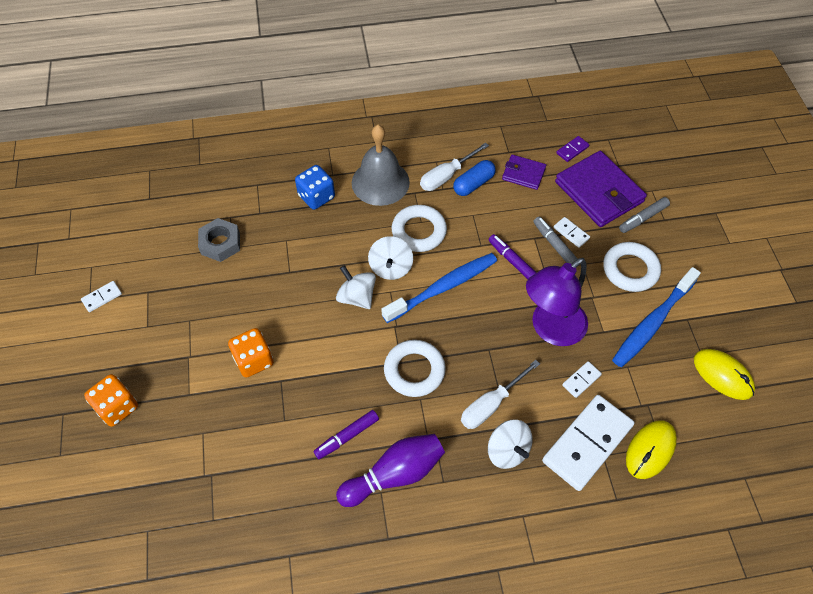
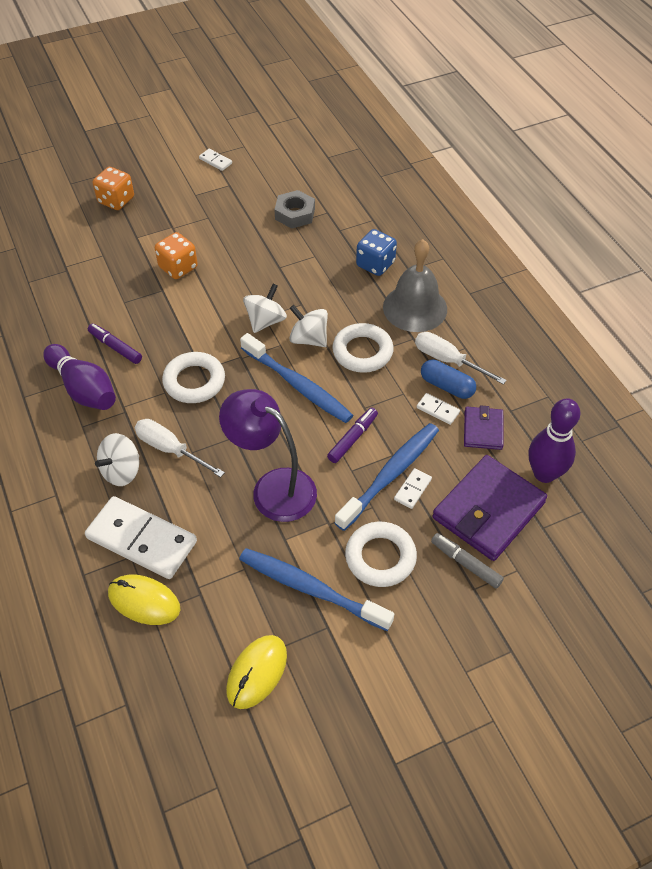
camera: 75 degrees right, 5 degrees down
white spinning top [368,236,413,280] -> white spinning top turned 45 degrees clockwise [289,305,328,347]
grey marker [533,217,577,264] -> blue toothbrush [335,423,439,531]
purple domino [556,136,589,162] -> purple bowling pin [529,398,581,483]
white domino [562,361,602,398] -> white domino moved to [417,393,460,425]

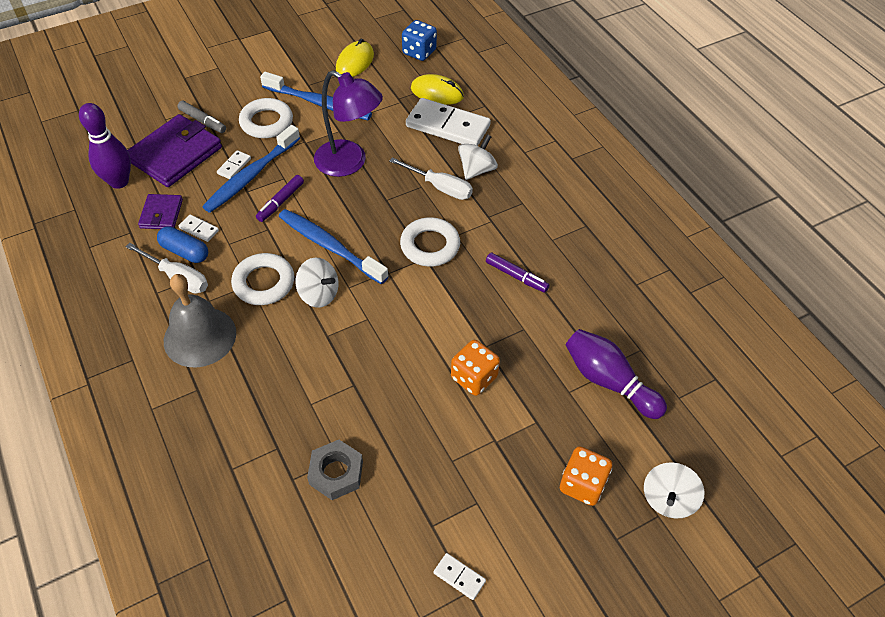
camera: 175 degrees right, 0 degrees up
purple bowling pin [43,344,116,410] -> purple bowling pin moved to [566,329,667,419]
white spinning top [243,284,287,333] -> white spinning top moved to [644,462,705,519]
blue dice [356,229,397,276] -> blue dice moved to [402,20,437,61]

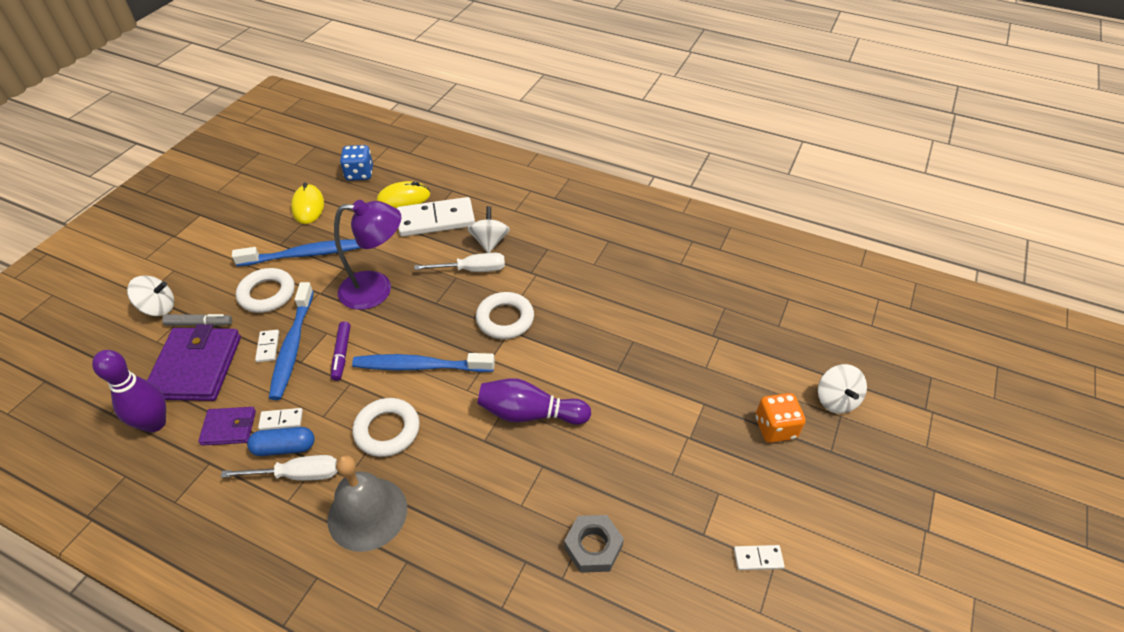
camera: 35 degrees left, 5 degrees down
purple wallet [138,194,183,229] -> purple wallet turned 60 degrees counterclockwise [198,407,256,446]
white spinning top [296,258,339,308] -> white spinning top moved to [127,276,174,316]
orange dice [451,340,500,396] -> none
purple marker [486,252,549,293] -> none
purple bowling pin [566,329,667,419] -> purple bowling pin moved to [478,378,591,425]

